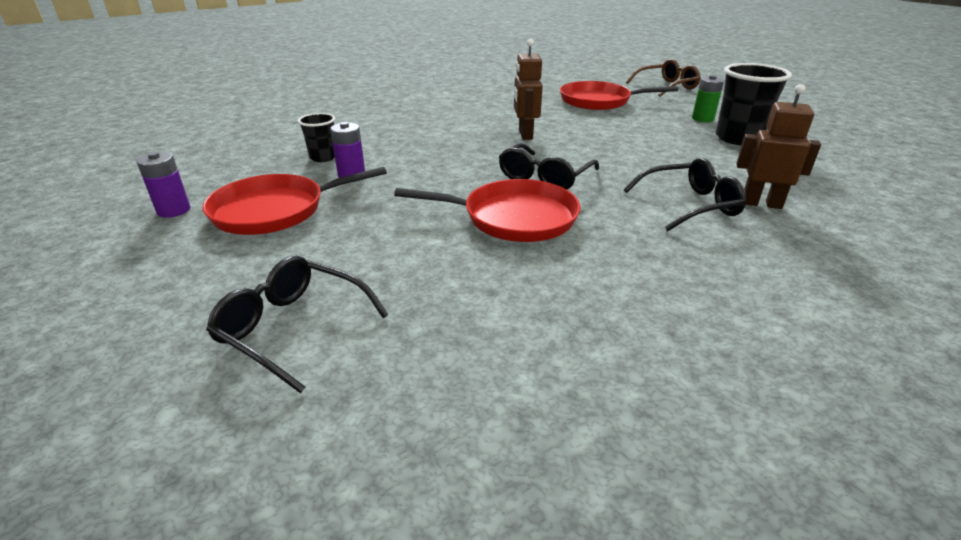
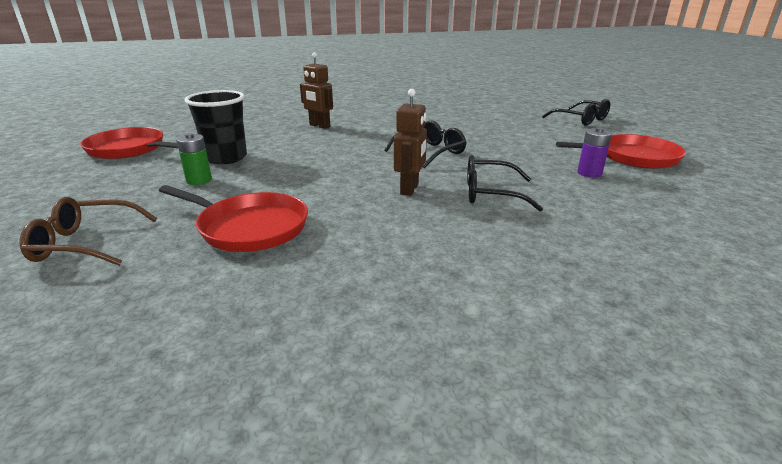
camera: 160 degrees left, 5 degrees down
purple battery [136,152,190,218] -> none
black cup [298,113,335,162] -> none
red pan [394,179,580,242] -> red pan moved to [80,127,178,159]
black glasses [624,158,746,231] -> black glasses moved to [467,155,543,212]

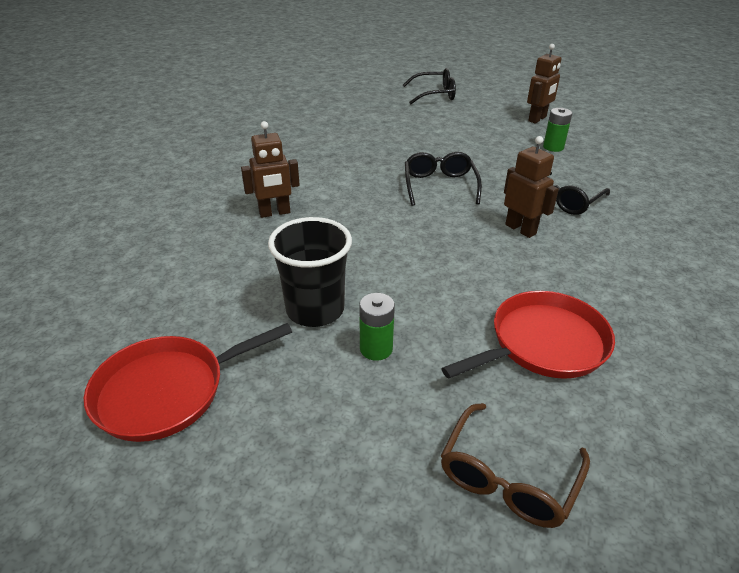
camera: 55 degrees left, 10 degrees up
red pan [556,134,686,169] -> brown robot [527,44,561,123]
purple battery [577,127,612,178] -> green battery [543,108,572,152]

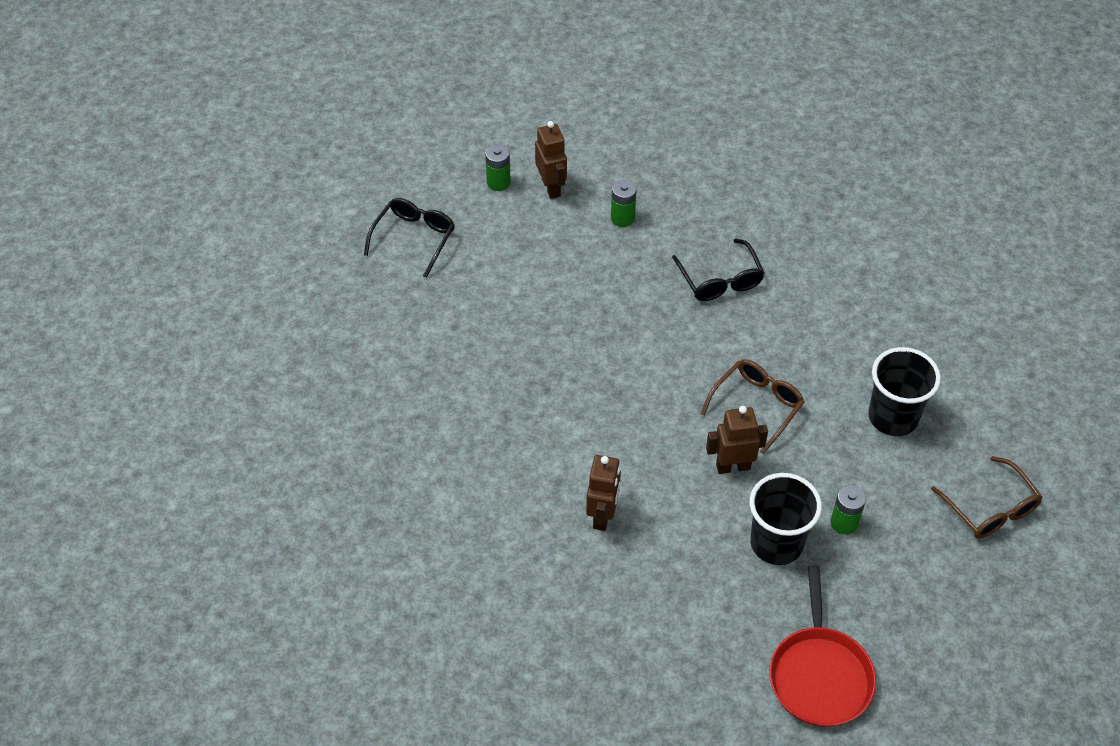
camera: 60 degrees left, 15 degrees up
black glasses [405,152,482,206] -> none
red pan [441,291,615,379] -> black cup [868,347,941,436]
brown robot [504,136,559,238] -> brown robot moved to [706,406,768,474]
none -> green battery [485,144,511,191]
none -> brown glasses [701,359,804,454]

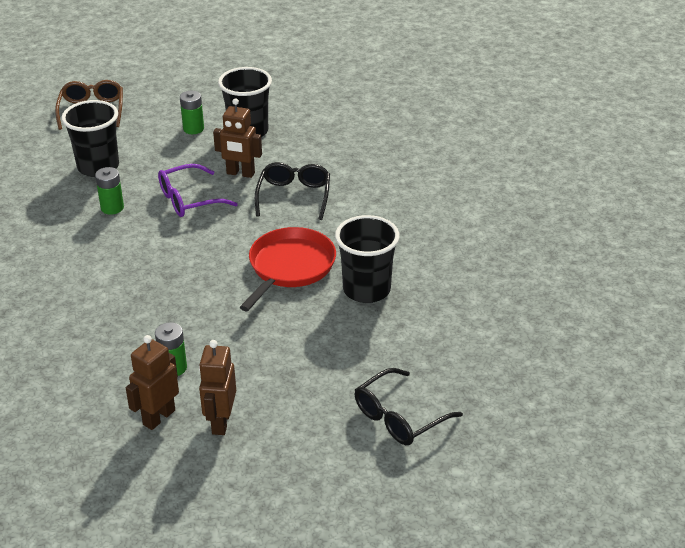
camera: 155 degrees left, 15 degrees down
green battery [485,144,511,191] -> green battery moved to [95,167,124,215]
brown robot [586,455,621,531] -> brown robot moved to [126,335,179,430]
black glasses [672,239,765,301] -> black glasses moved to [255,162,330,220]
brown glasses [701,359,804,454] -> purple glasses [158,164,238,217]
red pan [769,565,876,727] -> red pan moved to [240,227,336,311]
none -> black cup [335,215,400,303]

